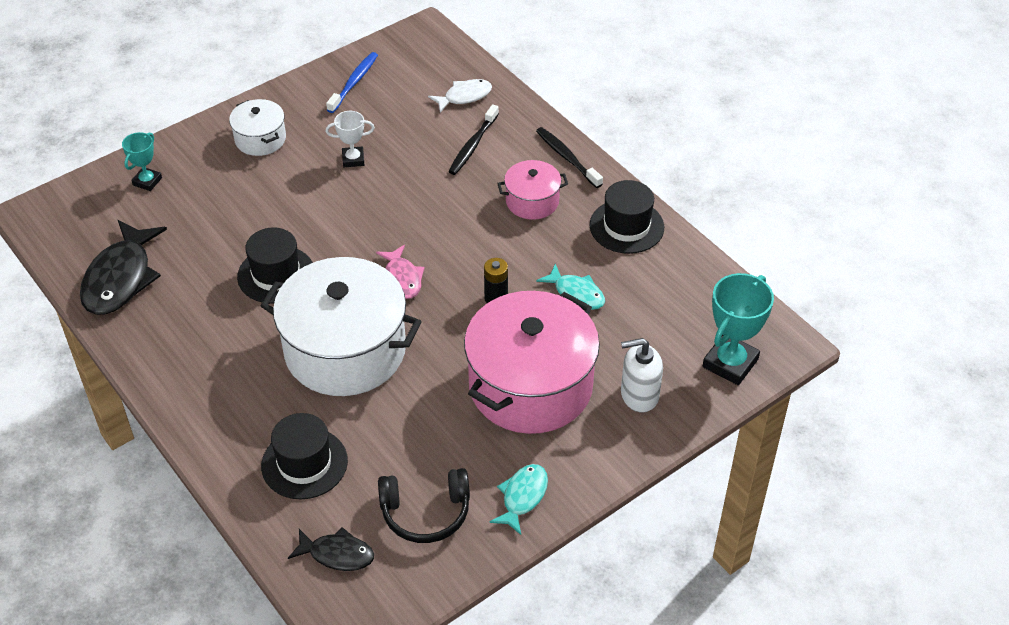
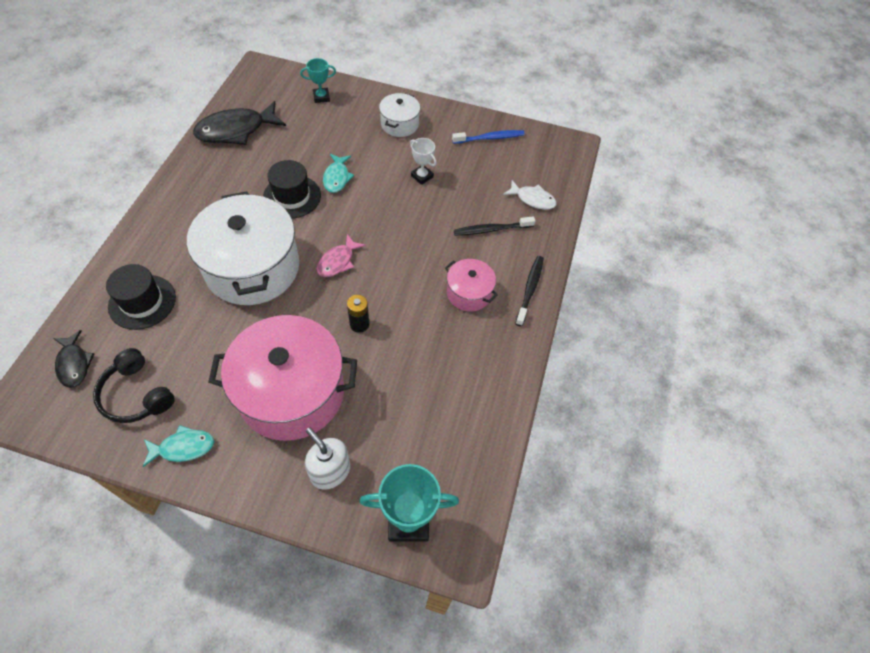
camera: 50 degrees right, 10 degrees up
turquoise fish [536,264,605,310] -> turquoise fish moved to [323,154,354,193]
black hat [590,180,664,254] -> none

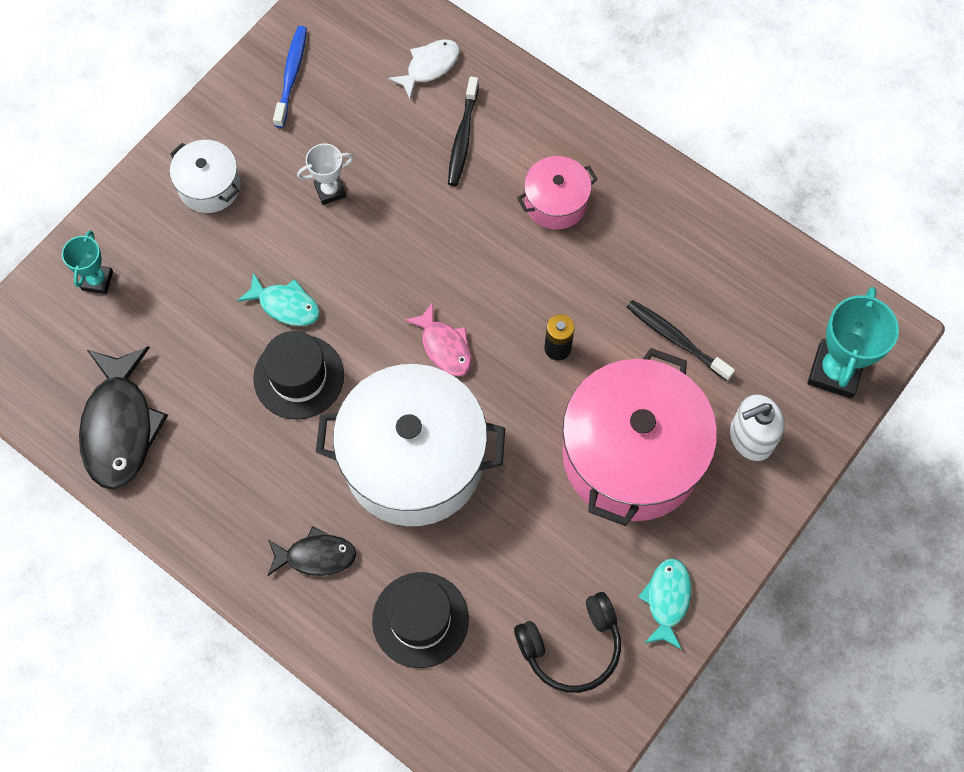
camera: 65 degrees left, 10 degrees up
black fish [53,330,94,388] -> black fish moved to [267,526,356,576]
black toothbrush [515,256,544,326] -> black toothbrush moved to [627,300,735,381]

